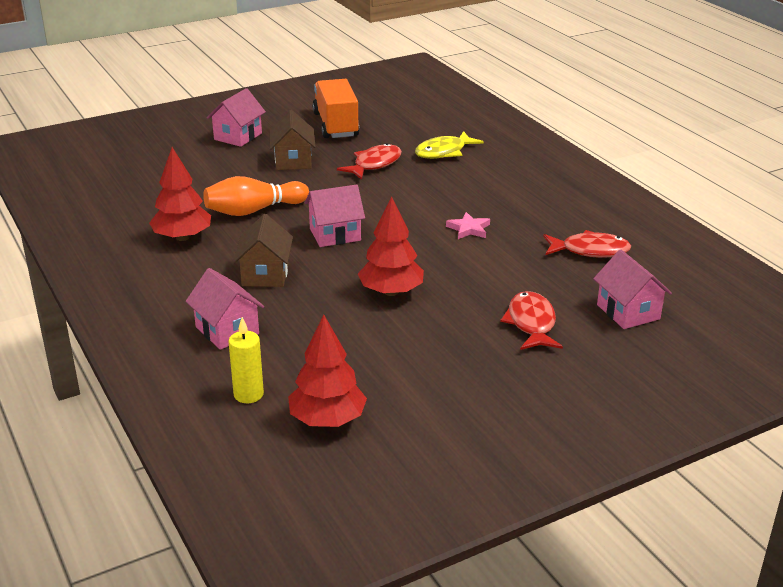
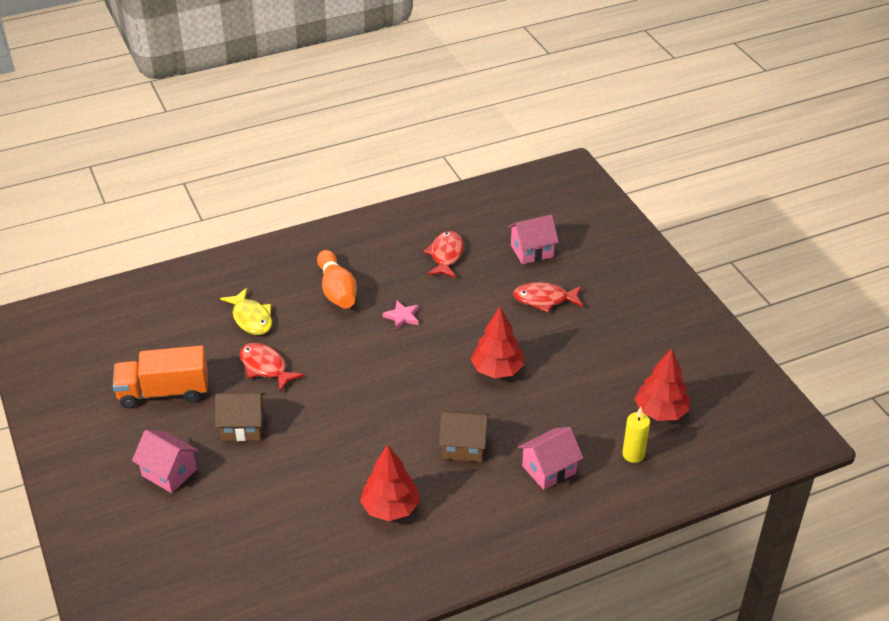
camera: 85 degrees left, 10 degrees up
orange bowling pin [203,176,309,216] -> orange bowling pin moved to [317,250,357,309]
pink house [305,184,365,247] -> none

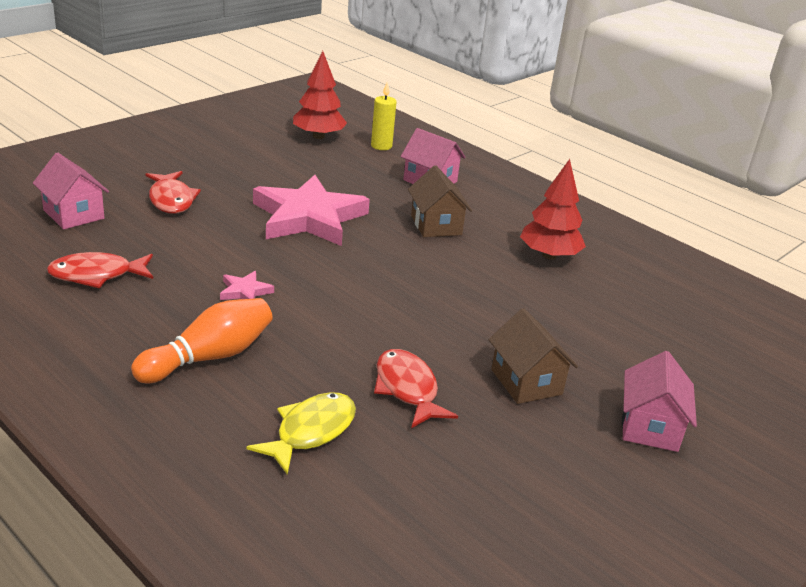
camera: 115 degrees left, 10 degrees down
orange truck [113,346,208,408] -> none
red fish [240,343,304,392] -> red fish turned 135 degrees clockwise [374,349,458,428]
red tree [471,307,524,378] -> pink star [253,175,370,246]

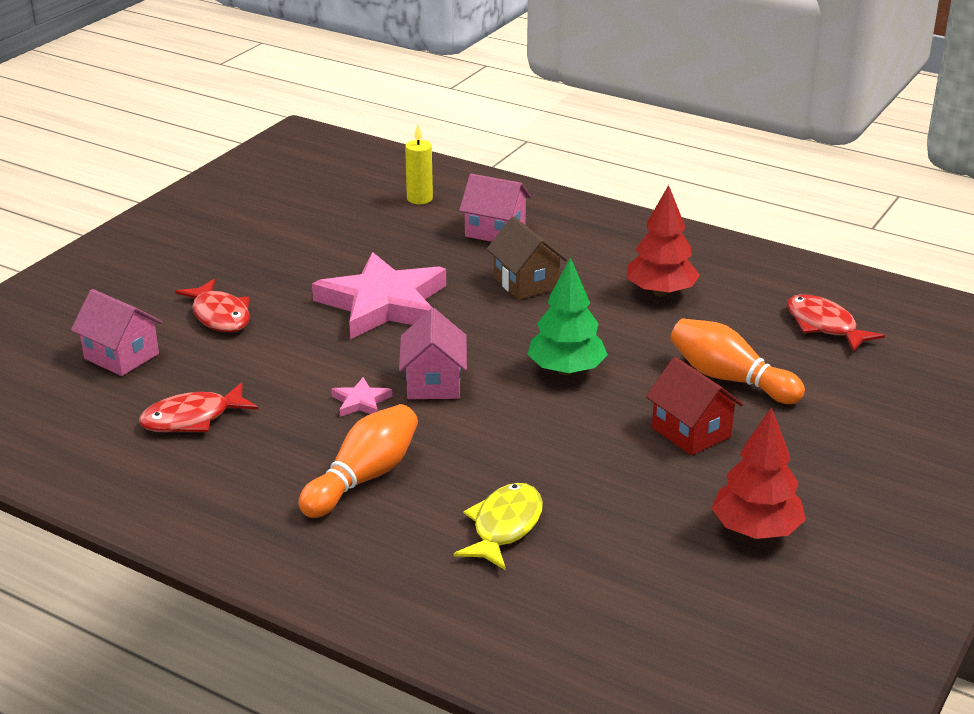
camera: 10 degrees left, 0 degrees up
red tree [293,51,347,139] -> red tree moved to [712,407,806,539]
red fish [374,349,458,428] -> red fish moved to [787,294,885,352]
brown house [489,308,578,404] -> red house [646,357,743,455]
pink house [622,351,697,452] -> pink house moved to [399,308,467,399]
none -> green tree [527,257,608,376]
none -> orange bowling pin [670,319,805,404]

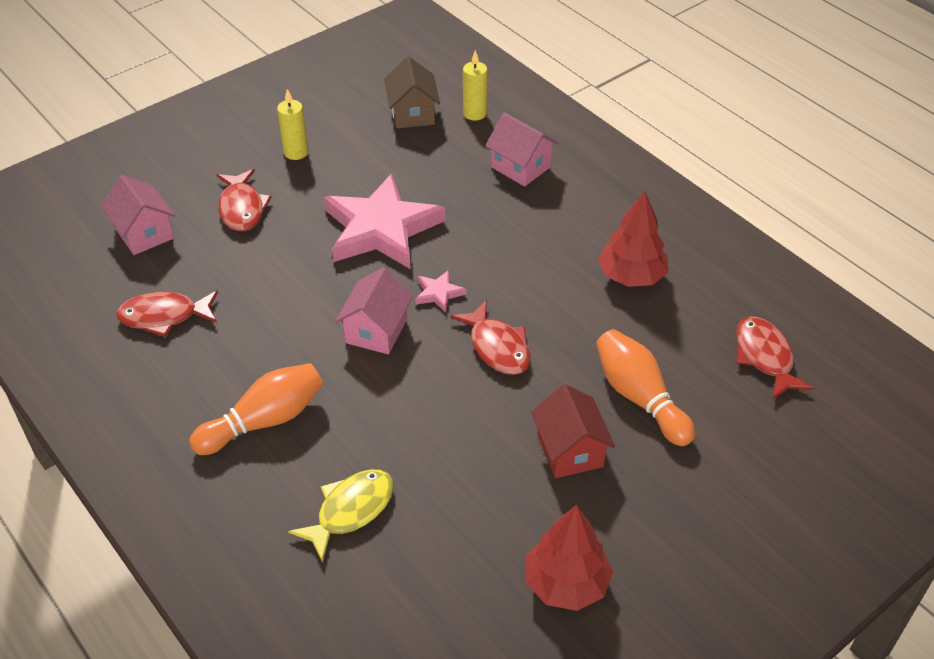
camera: 20 degrees right, 15 degrees up
pink star [331,377,392,417] -> pink star moved to [415,270,466,313]
brown house [487,216,567,300] -> brown house moved to [384,56,440,128]
green tree [527,257,608,376] -> red fish [450,300,531,375]
none -> yellow candle [277,89,308,160]

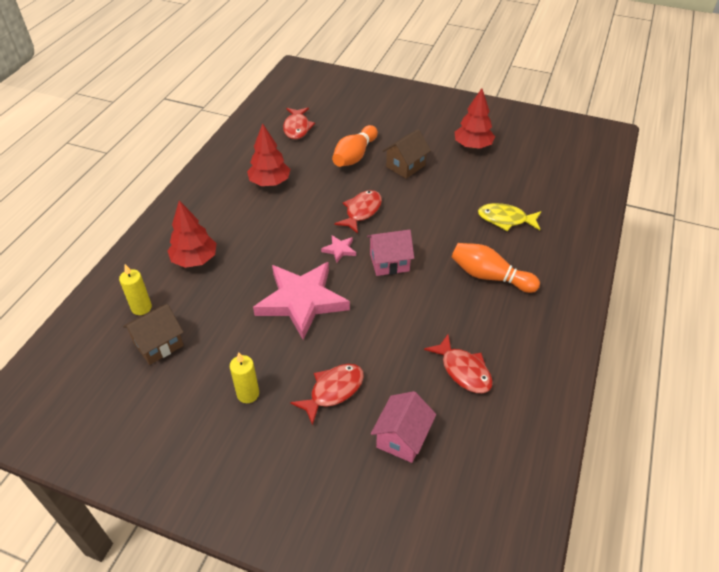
camera: 120 degrees left, 0 degrees up
pink house [485,113,558,187] -> red tree [168,200,217,268]
red house [531,384,615,478] -> brown house [383,129,431,179]
red fish [736,317,814,399] -> red fish turned 45 degrees counterclockwise [283,108,315,139]

